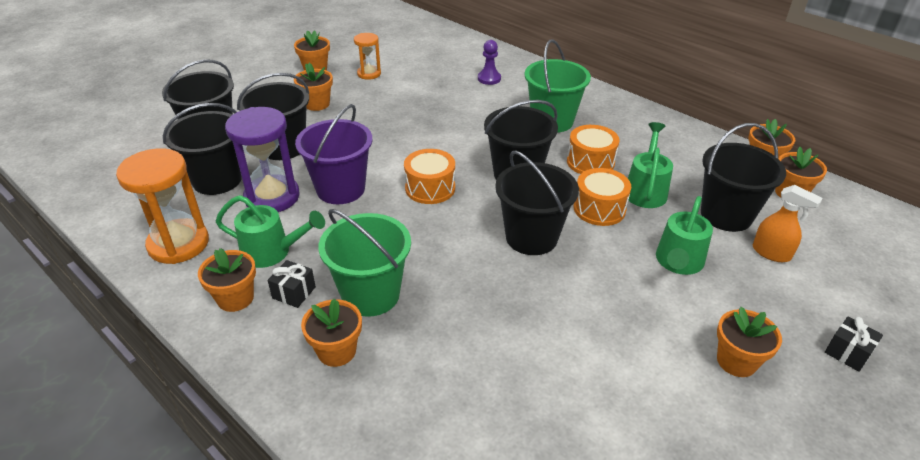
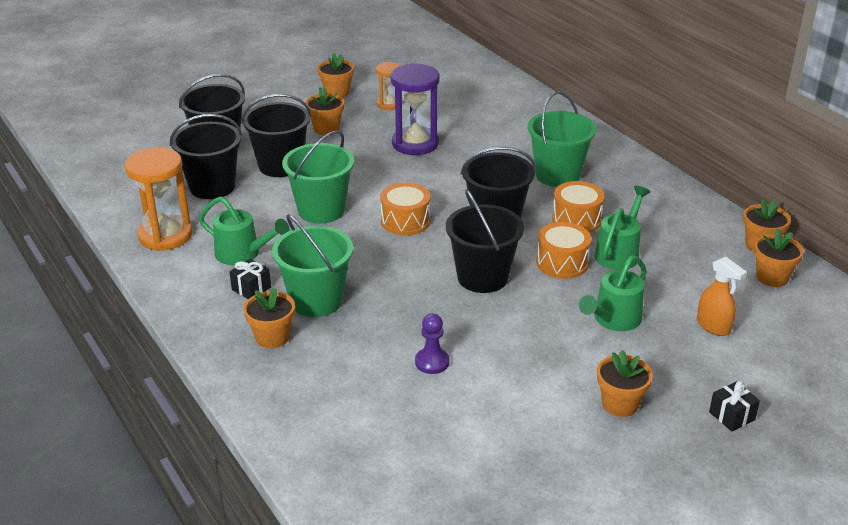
camera: 15 degrees right, 5 degrees down
orange flower pot [198,248,256,312] -> none
purple hourglass [225,107,300,212] -> purple hourglass moved to [391,63,440,155]
purple bucket [295,104,372,204] -> green bucket [282,130,354,224]
purple pawn [478,40,501,85] -> purple pawn moved to [415,313,449,374]
black bucket [701,123,786,232] -> none

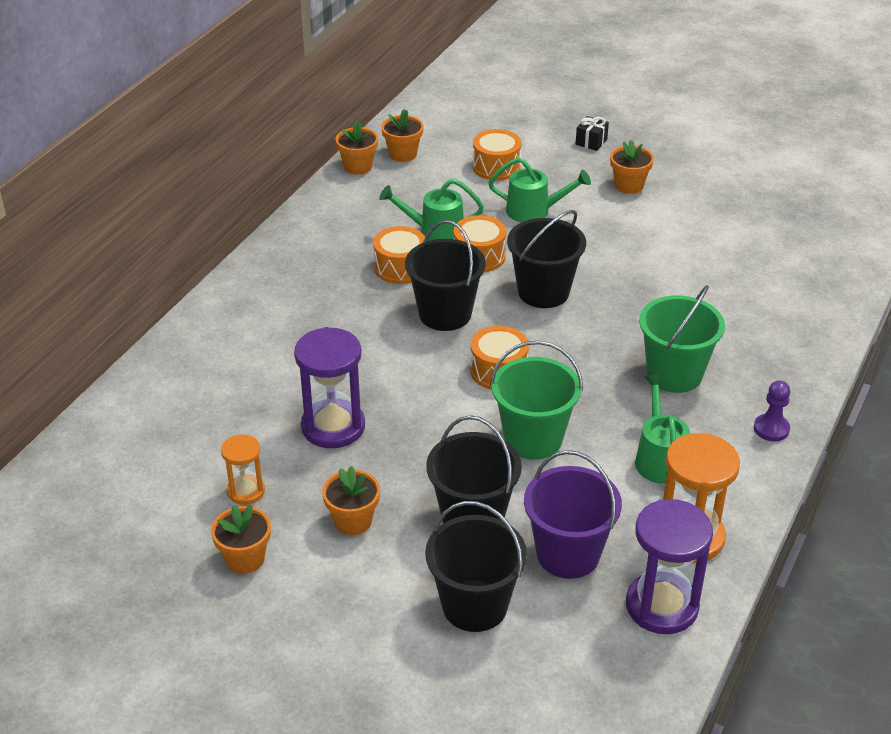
camera: 120 degrees left, 5 degrees up
black bucket [170,114,242,199] -> purple bucket [524,450,622,579]
black gift [229,259,271,299] -> none
orange flower pot [244,287,295,348] -> none
purple pawn [415,313,449,374] -> purple pawn moved to [754,380,790,442]
green bucket [528,91,596,187] -> none
orange spray bottle [697,257,747,336] -> orange drum [473,129,521,181]
none -> purple hourglass [626,499,713,634]

